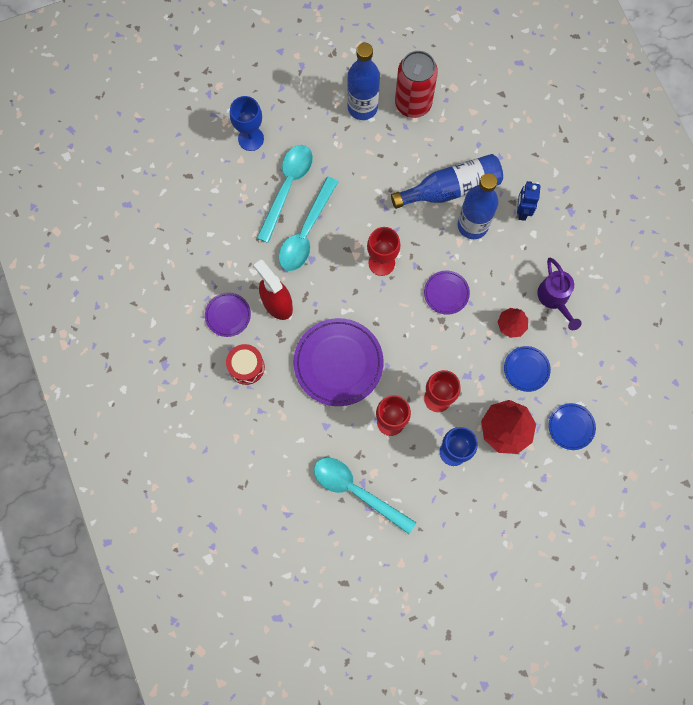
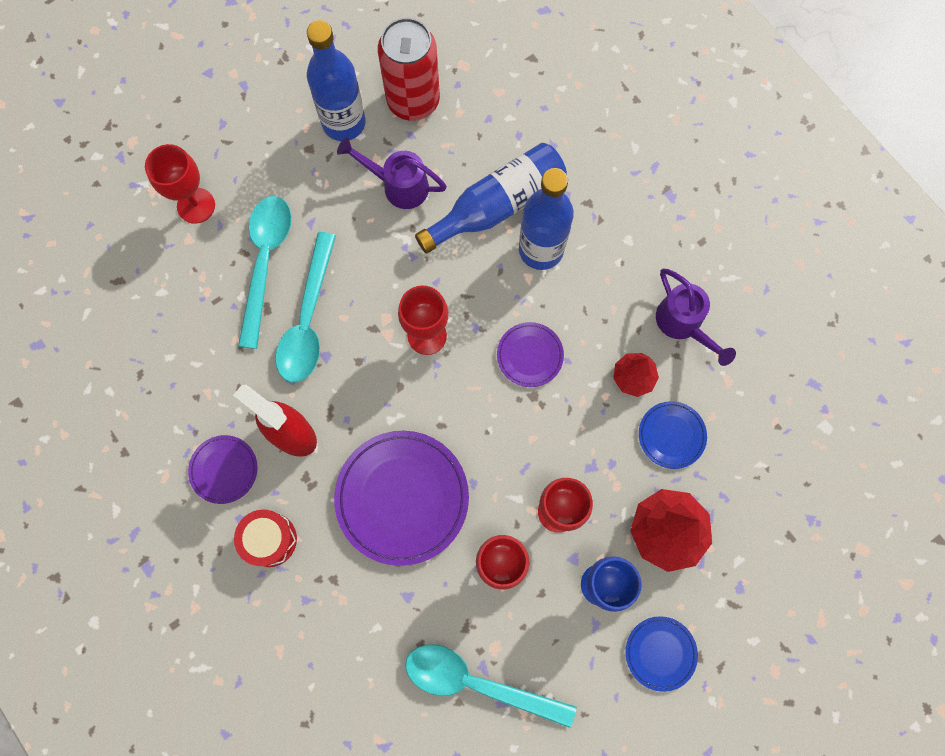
camera: 15 degrees left, 0 degrees up
blue goblet [230,96,264,151] -> red goblet [145,144,215,224]
blue robot [517,181,540,221] -> none
blue plate [548,403,596,450] -> blue plate moved to [626,616,698,692]
none -> purple watering can [337,137,447,209]

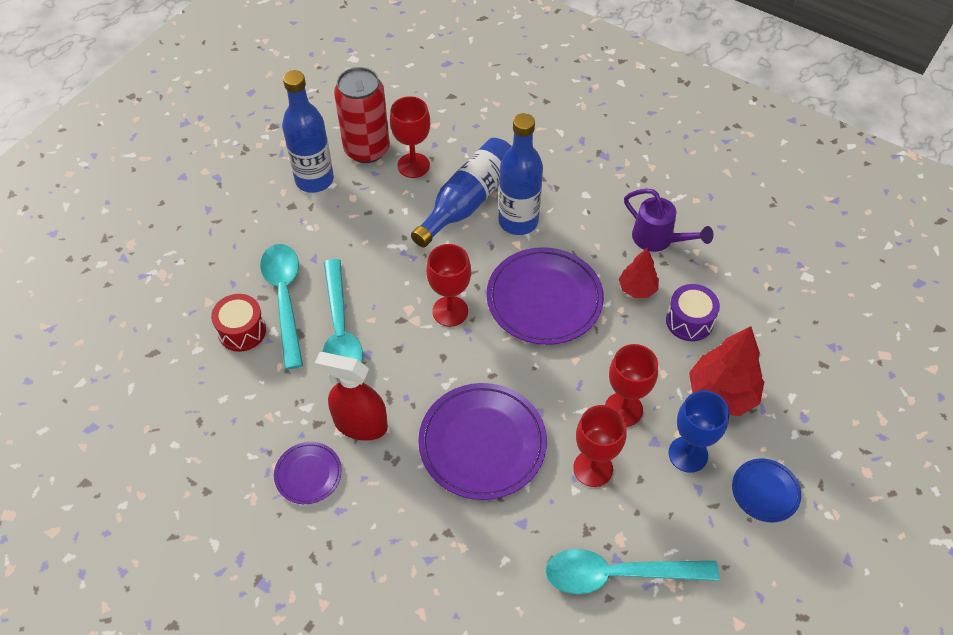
camera: 20 degrees left, 20 degrees down
red goblet [145,144,215,224] -> red goblet moved to [390,96,430,178]
red drum [234,510,297,567] -> red drum moved to [211,294,266,352]
purple watering can [337,137,447,209] -> none
purple plate [497,322,564,387] -> purple plate [486,247,604,345], size x1.93
blue plate [639,401,707,469] -> purple drum [666,284,720,341]

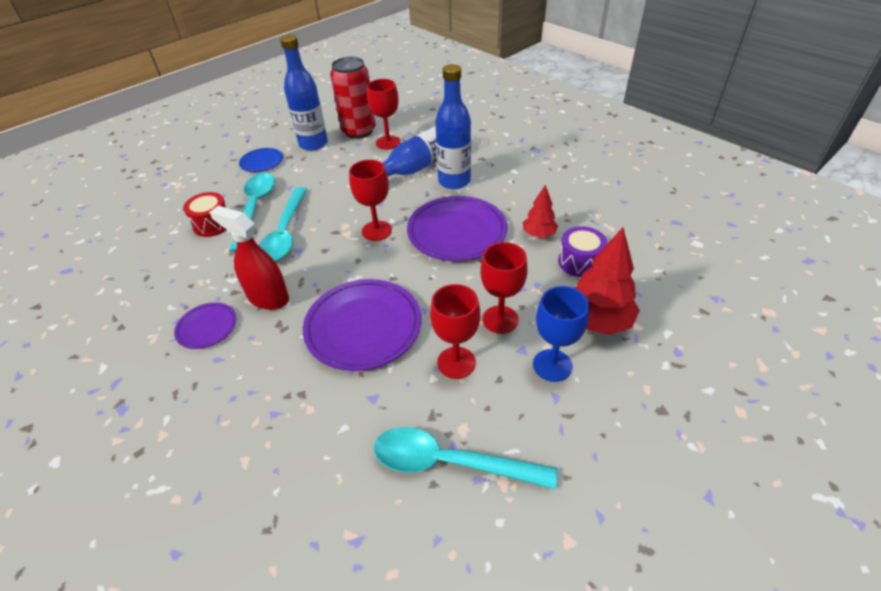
camera: 15 degrees right, 10 degrees down
purple watering can [624,189,713,252] -> none
blue plate [732,458,801,522] -> blue plate moved to [239,148,283,172]

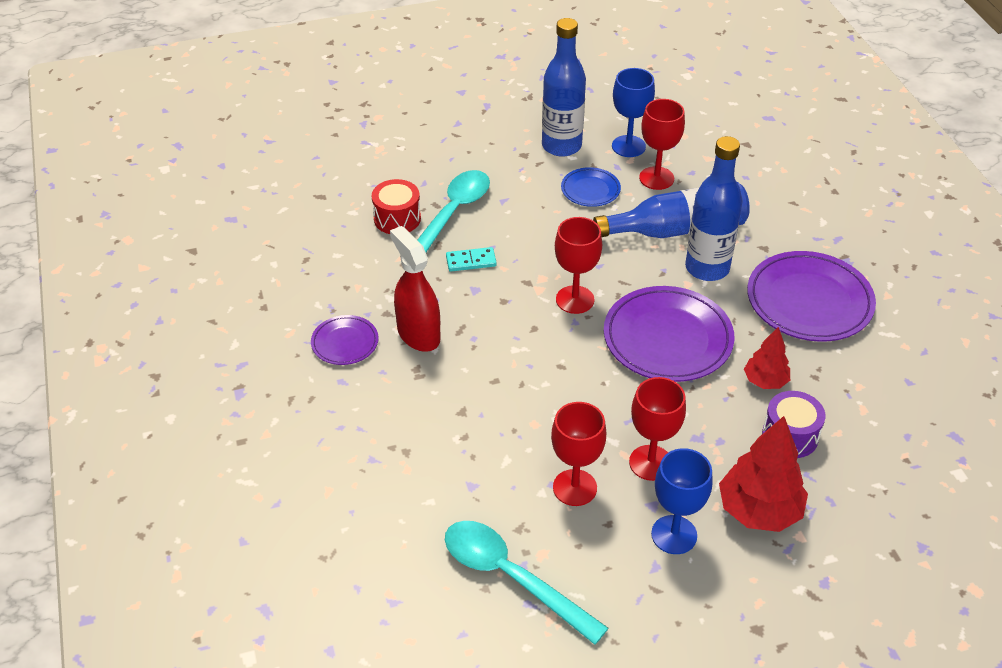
camera: 25 degrees right, 0 degrees up
blue plate [239,148,283,172] -> blue plate moved to [561,167,621,207]
turquoise spoon [259,187,307,262] -> turquoise domino [446,247,497,272]
purple plate [303,279,421,371] -> purple plate moved to [747,251,876,342]
red can [330,57,376,139] -> blue goblet [612,68,655,157]

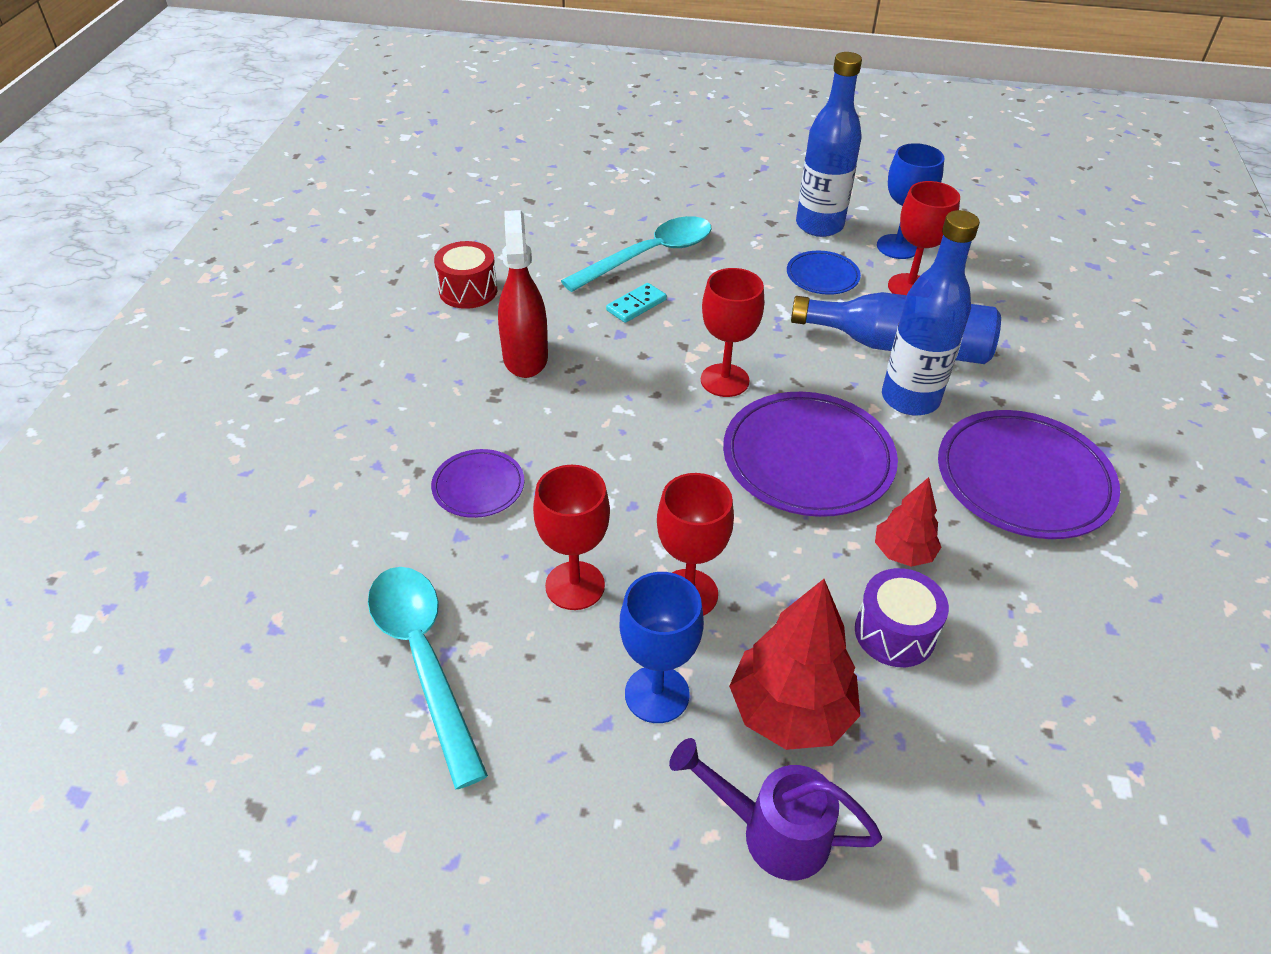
camera: 25 degrees right, 0 degrees up
purple plate [311,315,379,365] -> purple plate moved to [431,449,524,518]
red drum [372,179,421,234] -> red drum moved to [434,241,497,309]
turquoise domino [446,247,497,272] -> turquoise domino turned 60 degrees counterclockwise [606,283,667,323]
none -> purple watering can [669,738,882,880]

